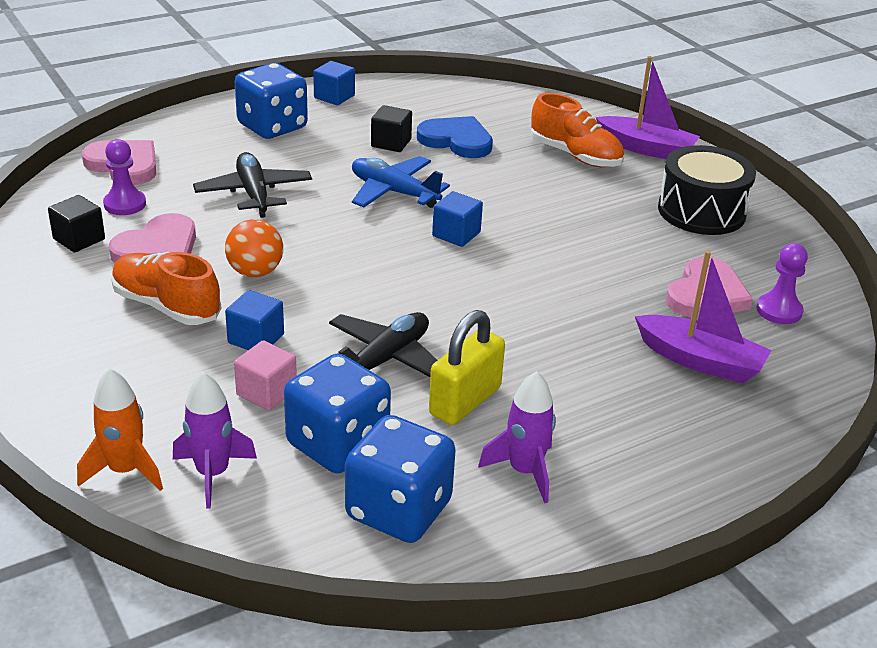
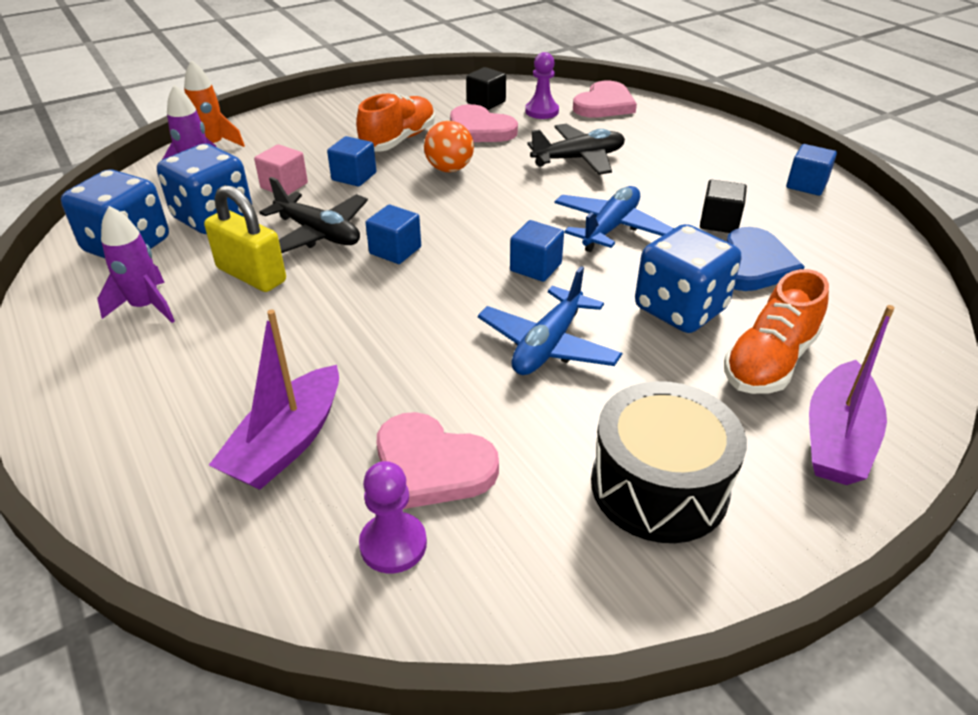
camera: 90 degrees right, 5 degrees up
blue dice [235,63,308,139] -> blue dice moved to [635,224,742,333]
none -> blue cube [365,205,421,264]
none -> blue plane [478,266,622,375]

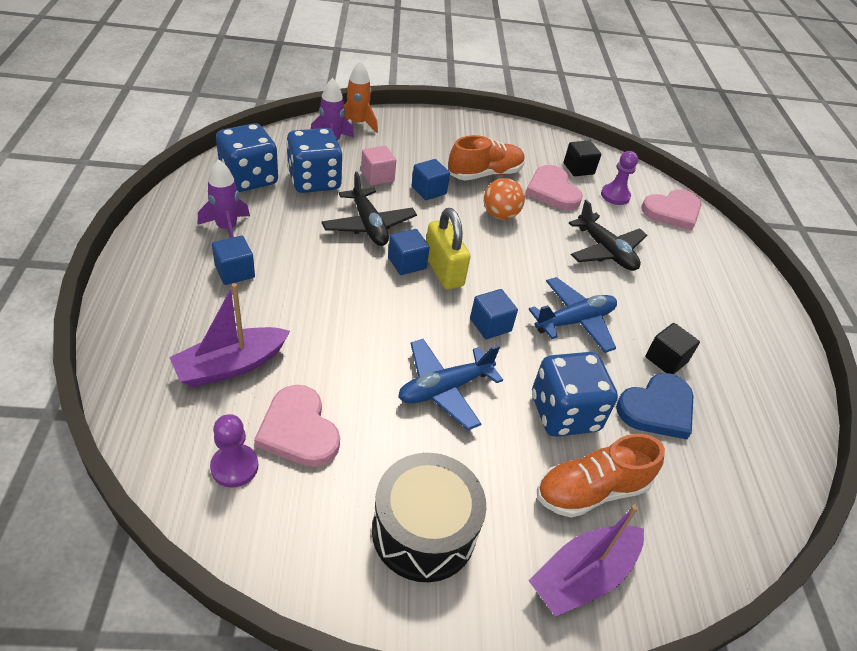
camera: 25 degrees right, 5 degrees up
yellow padlock [204,185,286,292] -> yellow padlock moved to [426,208,470,290]
black plane [527,124,625,175] -> black plane turned 45 degrees clockwise [569,200,647,271]
blue cube [786,144,837,196] -> blue cube moved to [212,236,255,285]

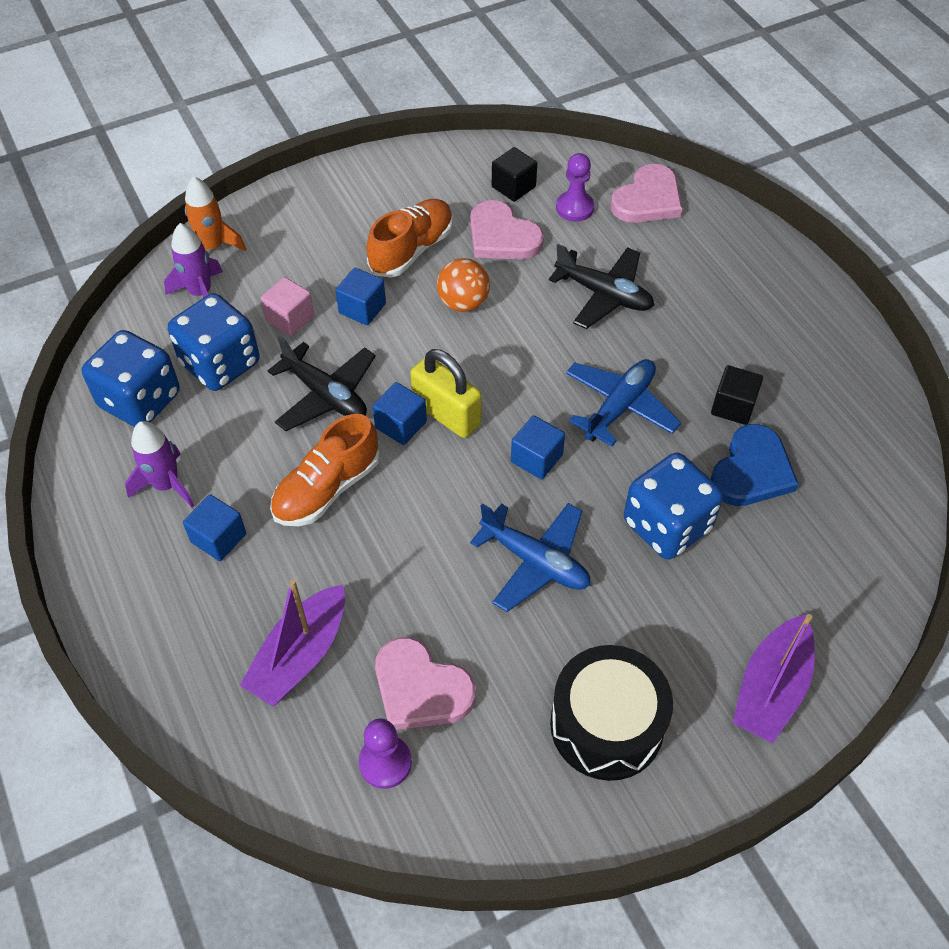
camera: 20 degrees left, 10 degrees up
blue plane [398,339,503,430] -> blue plane turned 90 degrees counterclockwise [470,503,591,612]
orange shoe [537,434,665,518] -> orange shoe moved to [270,414,380,526]

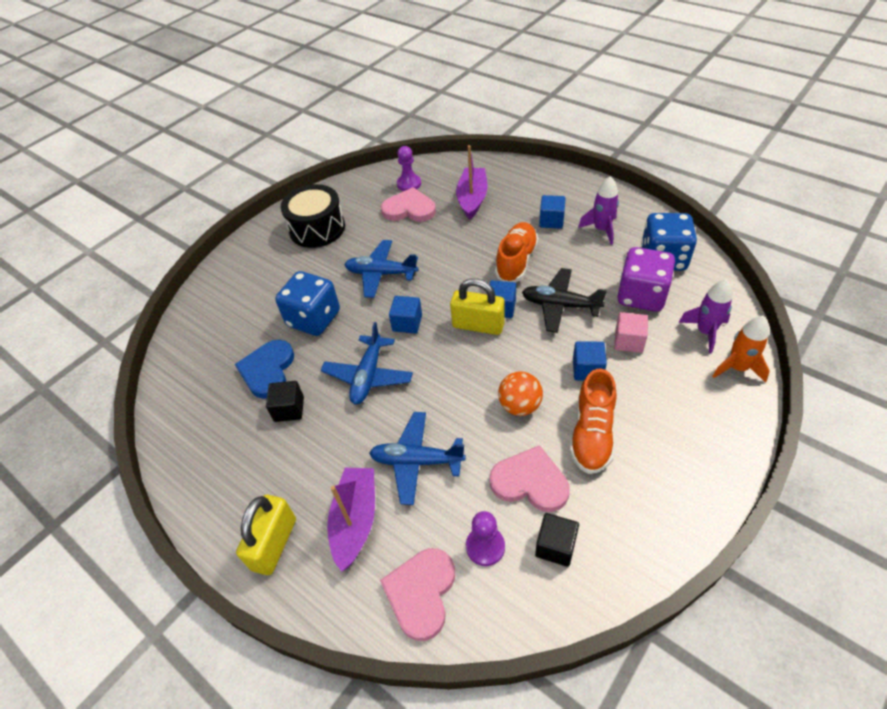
camera: 160 degrees right, 5 degrees down
blue dice [168,293,260,391] -> purple dice [617,247,675,312]
black plane [549,244,654,329] -> blue plane [369,412,466,505]
purple boat [733,614,815,743] -> purple boat moved to [327,468,375,572]
none -> yellow padlock [236,495,296,575]

